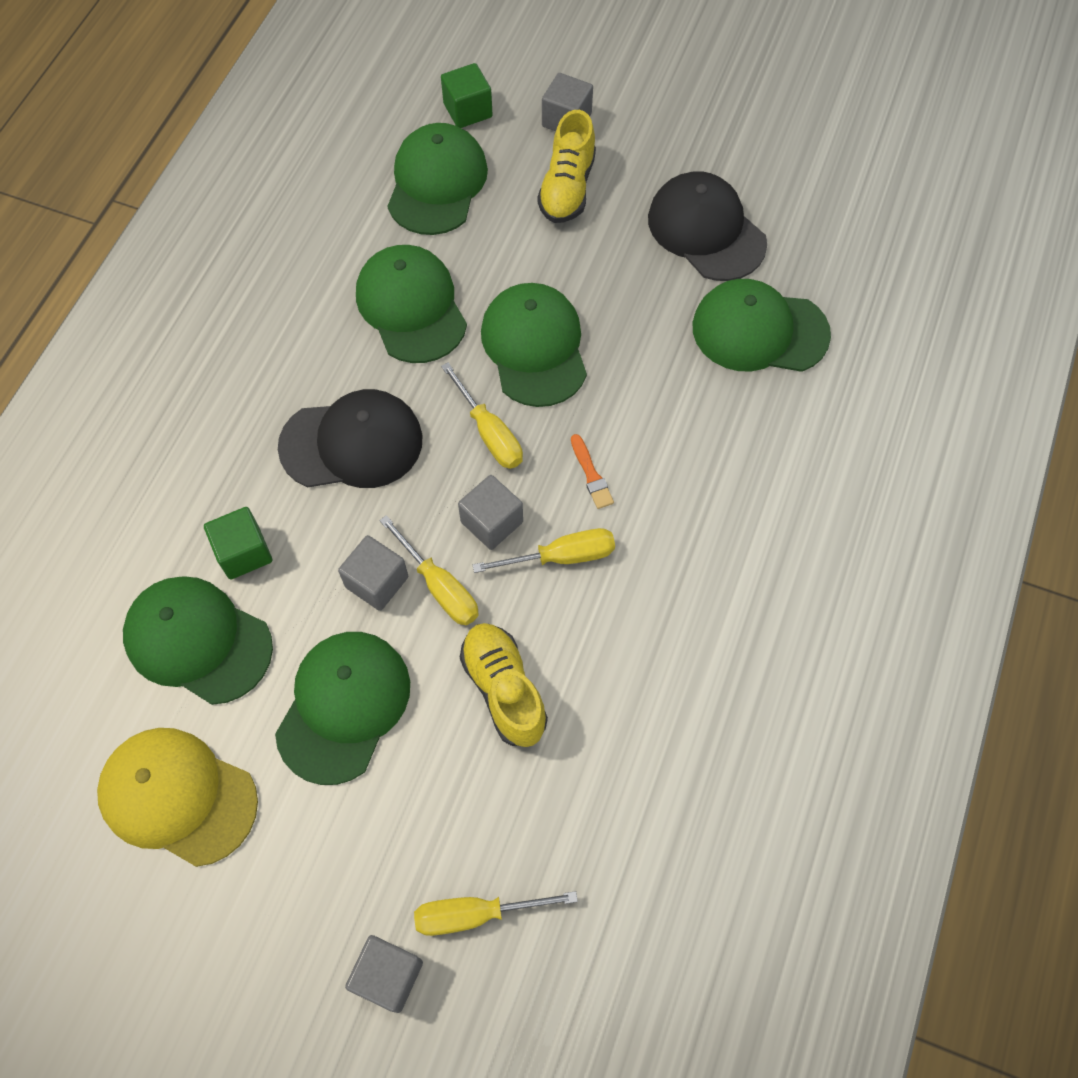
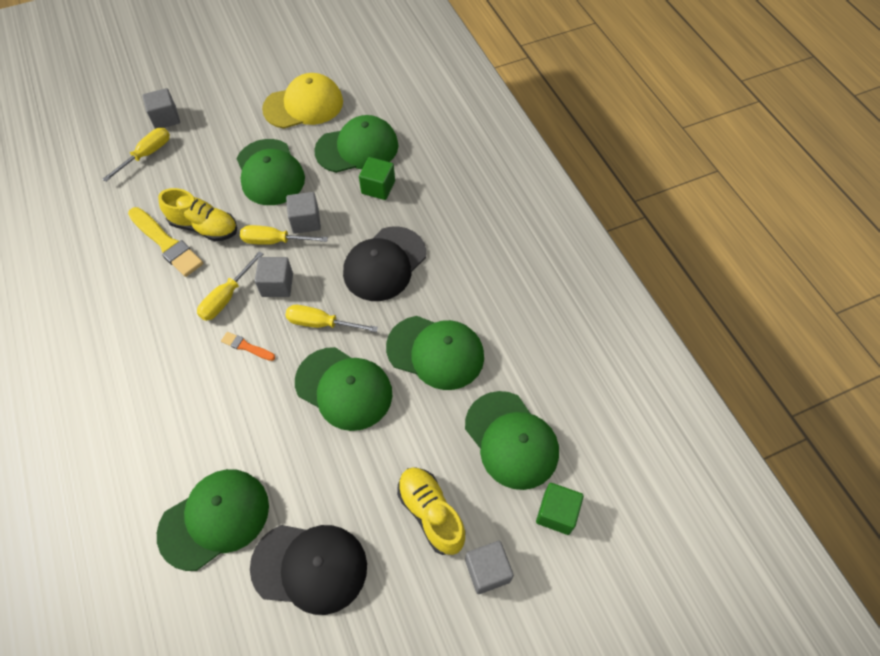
camera: 135 degrees right, 5 degrees down
none -> yellow brush [128,207,203,277]

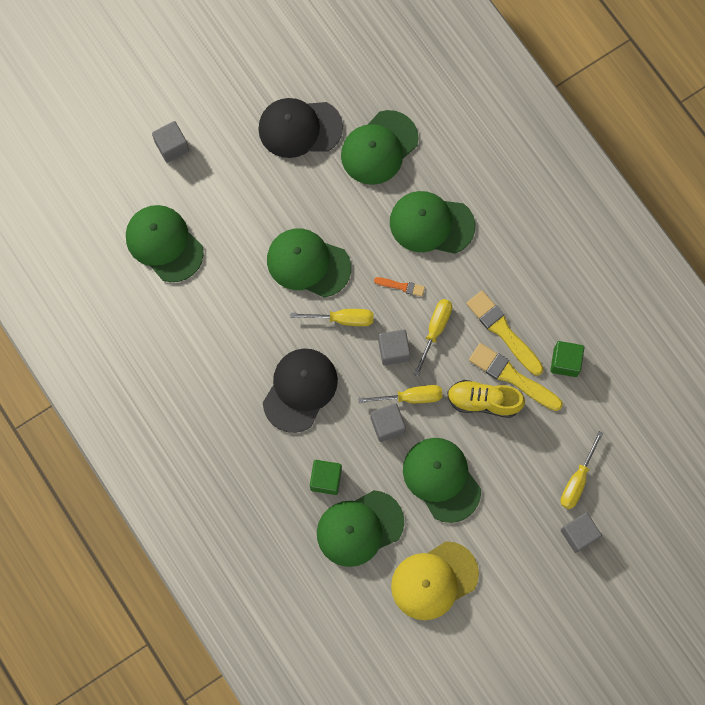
camera: 170 degrees right, 15 degrees up
green cap [386,316,484,390] -> green cap moved to [390,191,475,254]
yellow shoe [397,467,466,555] -> none
green cube [536,483,584,535] -> green cube moved to [550,341,585,377]
none -> yellow brush [466,291,543,376]

